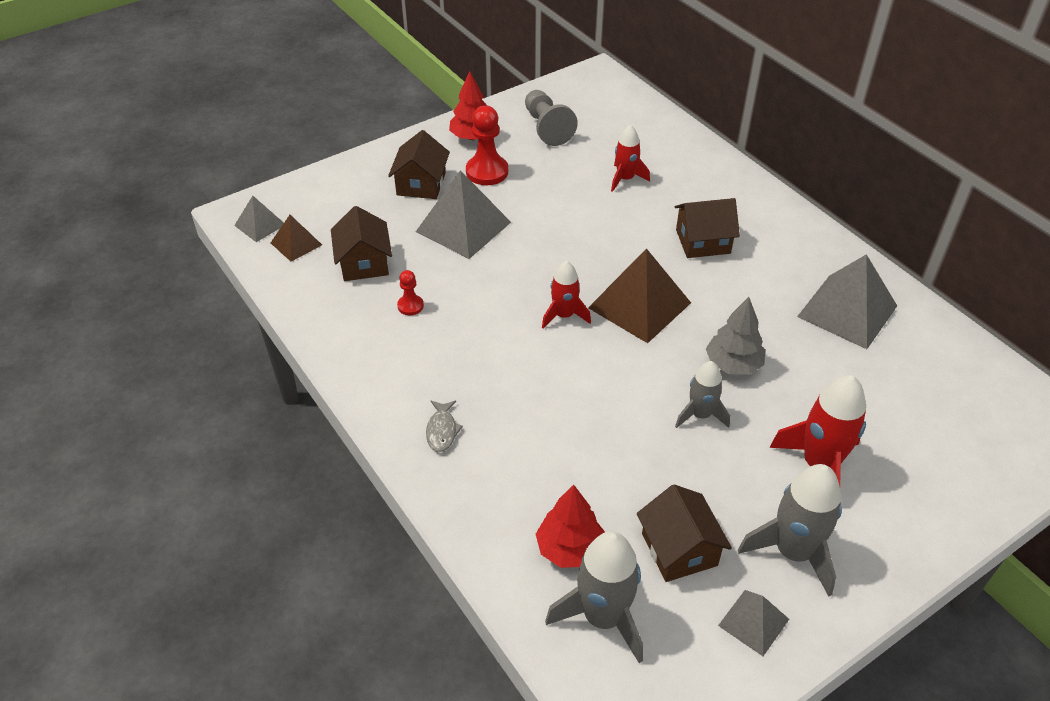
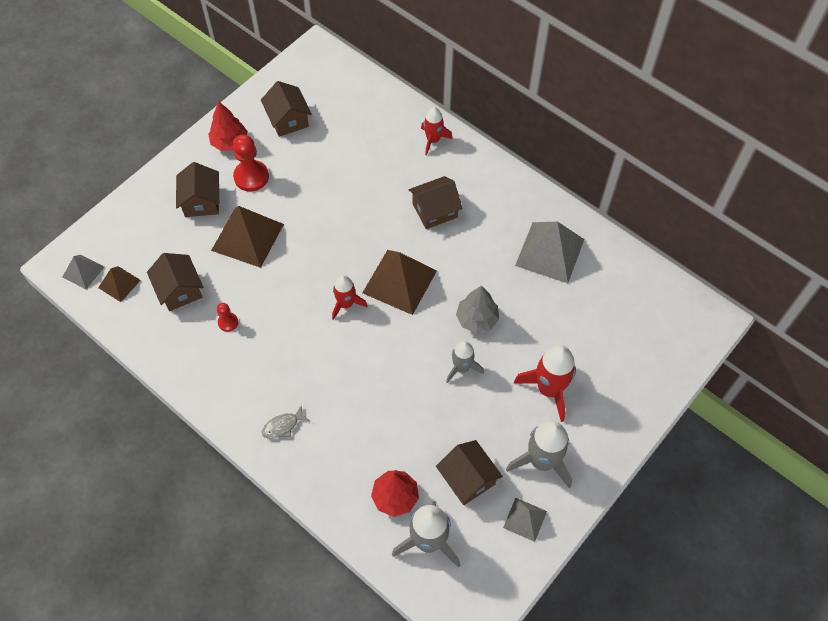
camera: 15 degrees left, 15 degrees up
grey pyramid [416,170,511,259] -> brown pyramid [211,206,284,268]
grey fish [426,400,463,452] -> grey fish turned 75 degrees clockwise [262,406,310,439]
grey pawn [525,90,578,146] -> brown house [261,81,312,137]
red rocket [611,125,650,192] -> red rocket moved to [421,107,453,155]

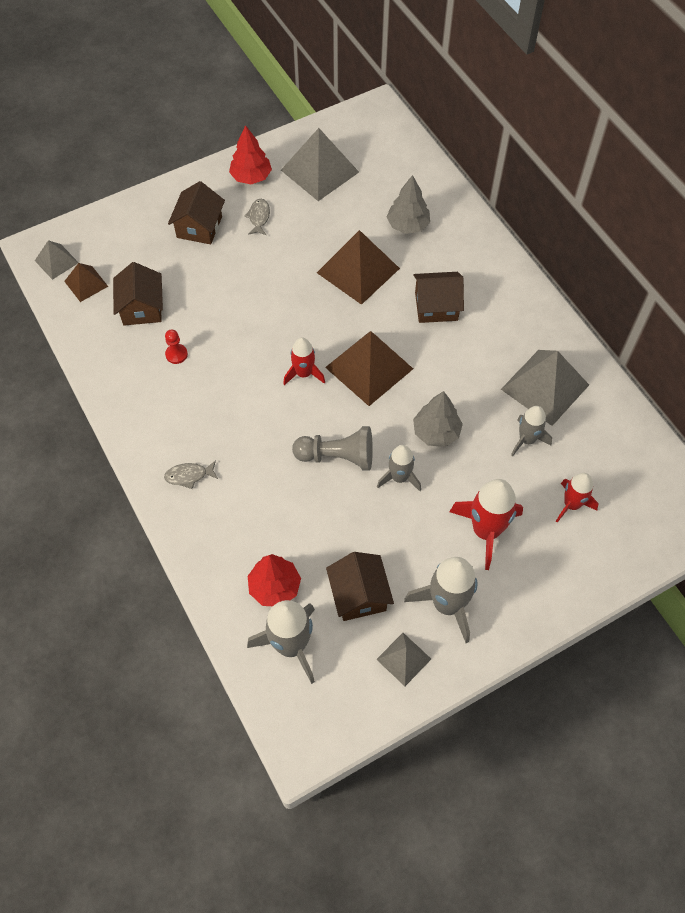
camera: 20 degrees right, 0 degrees up
brown pyramid [211,206,284,268] -> brown pyramid moved to [317,230,400,305]
red pawn [233,135,269,191] -> grey fish [245,199,270,235]
brown house [261,81,312,137] -> grey pyramid [281,128,359,201]
red rocket [421,107,453,155] -> red rocket moved to [556,473,599,523]
none -> grey pawn [292,426,373,470]
none -> grey tree [387,175,430,234]
none -> grey rocket [511,406,552,456]

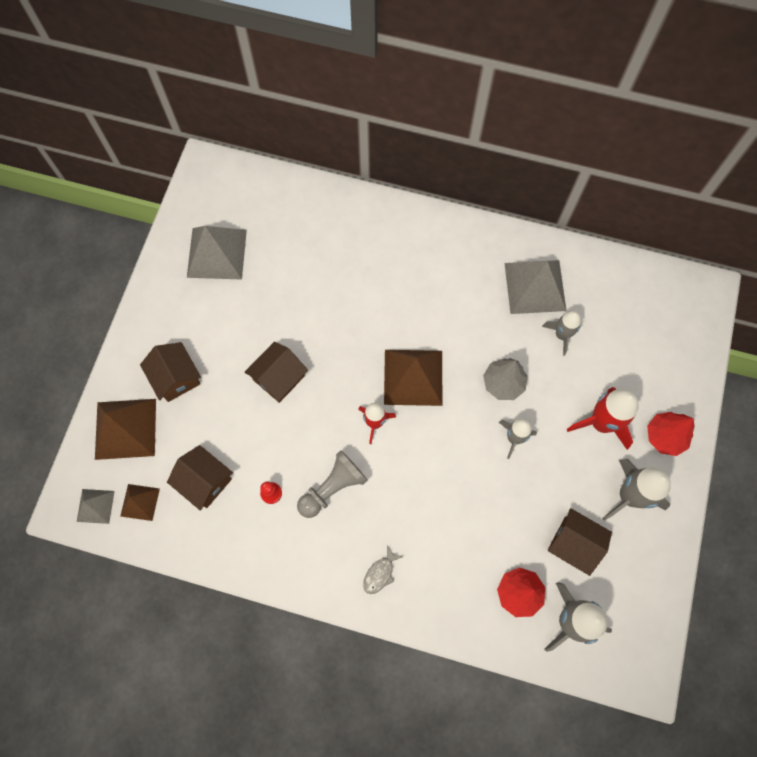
camera: 45 degrees left, 10 degrees up
red tree [229,125,272,184] -> red tree moved to [647,412,695,456]
grey fish [245,199,270,235] -> none
grey pawn [292,426,373,470] -> grey pawn moved to [297,450,368,518]
brown pyramid [317,230,400,305] -> brown pyramid moved to [95,399,156,460]
grey pyramid [376,633,431,686] -> none
grey tree [387,175,430,234] -> none
brown house [413,272,464,323] -> brown house moved to [245,341,308,403]
red rocket [556,473,599,523] -> none

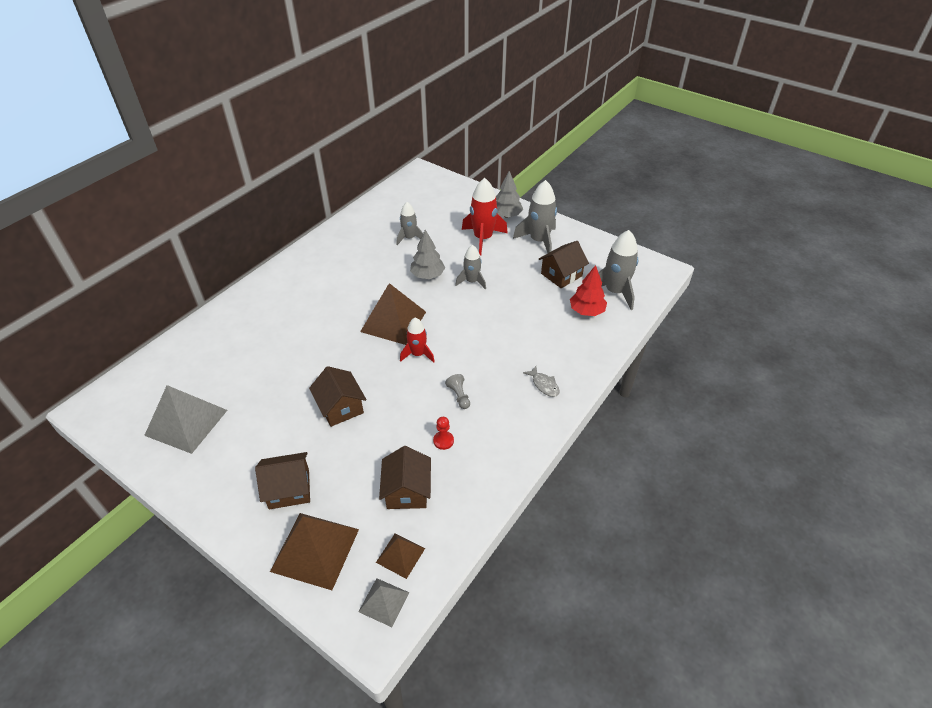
camera: 70 degrees left, 25 degrees down
brown house [167,445,233,511] -> brown house turned 60 degrees counterclockwise [379,446,431,509]
grey pawn [297,450,368,518] -> grey pawn [445,374,470,409], size x0.53
grey pyramid [504,260,566,314] -> none
red tree [647,412,695,456] -> grey tree [496,171,523,218]

